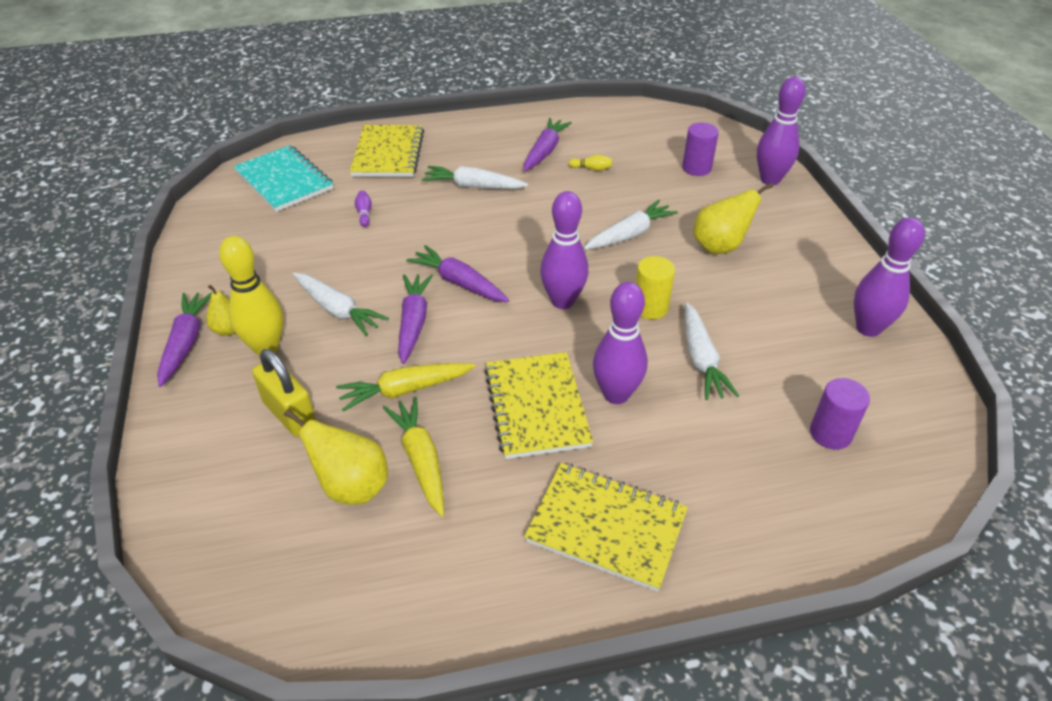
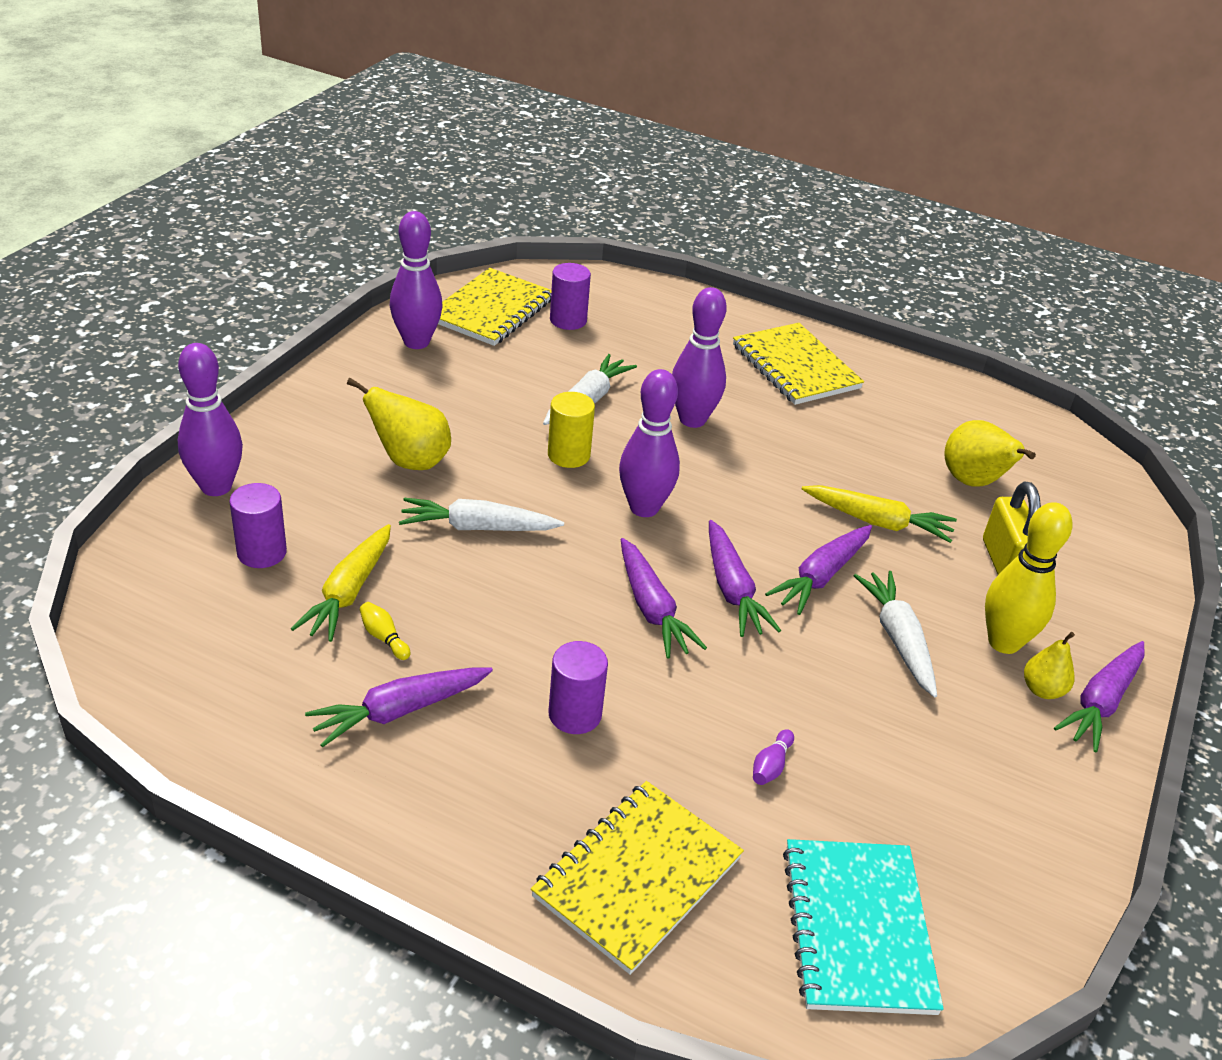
camera: 145 degrees left, 5 degrees down
yellow carrot [383,397,444,517] -> yellow carrot moved to [291,524,391,642]
white carrot [422,166,528,189] -> purple cylinder [548,641,608,734]
yellow notebook [484,352,593,459] -> yellow notebook moved to [438,268,551,346]
none -> purple carrot [621,538,707,659]

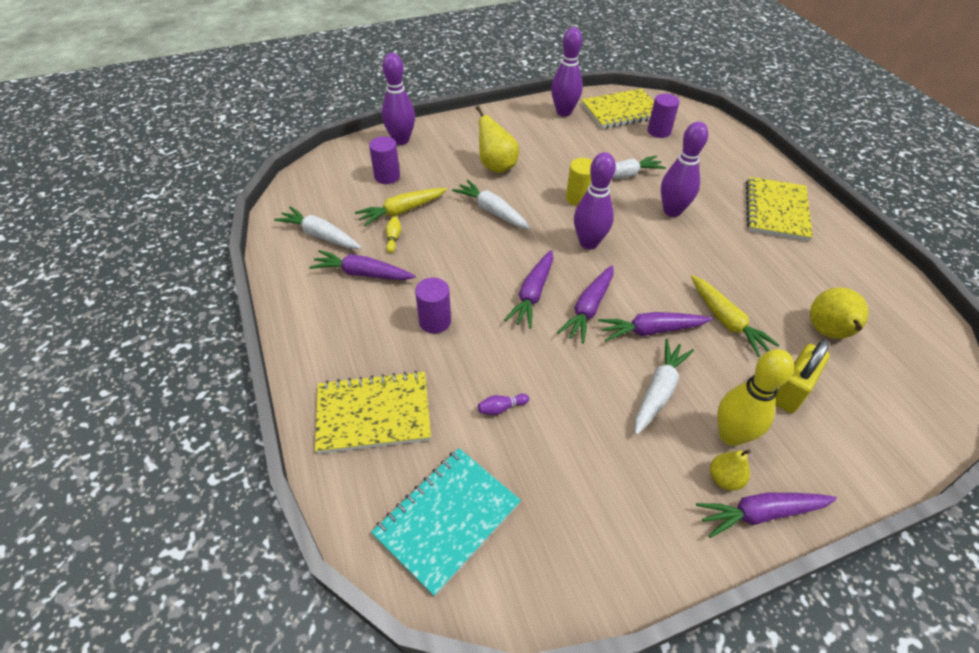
camera: 45 degrees right, 10 degrees up
none -> white carrot [274,206,361,249]

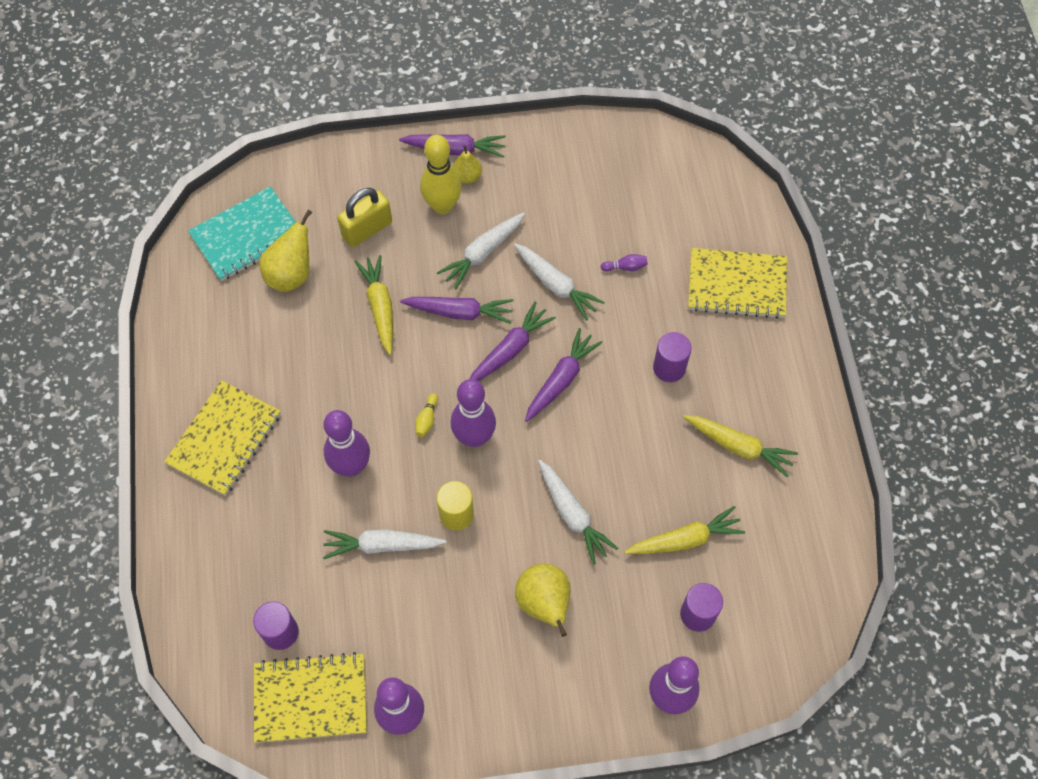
camera: 165 degrees left, 15 degrees up
white carrot [274,206,361,249] -> white carrot moved to [514,243,605,321]
purple carrot [309,250,416,280] -> yellow carrot [683,415,798,478]
turquoise notebook [371,448,521,597] -> turquoise notebook moved to [188,186,296,281]
yellow bowling pin [386,217,401,253] -> yellow bowling pin moved to [415,393,438,437]

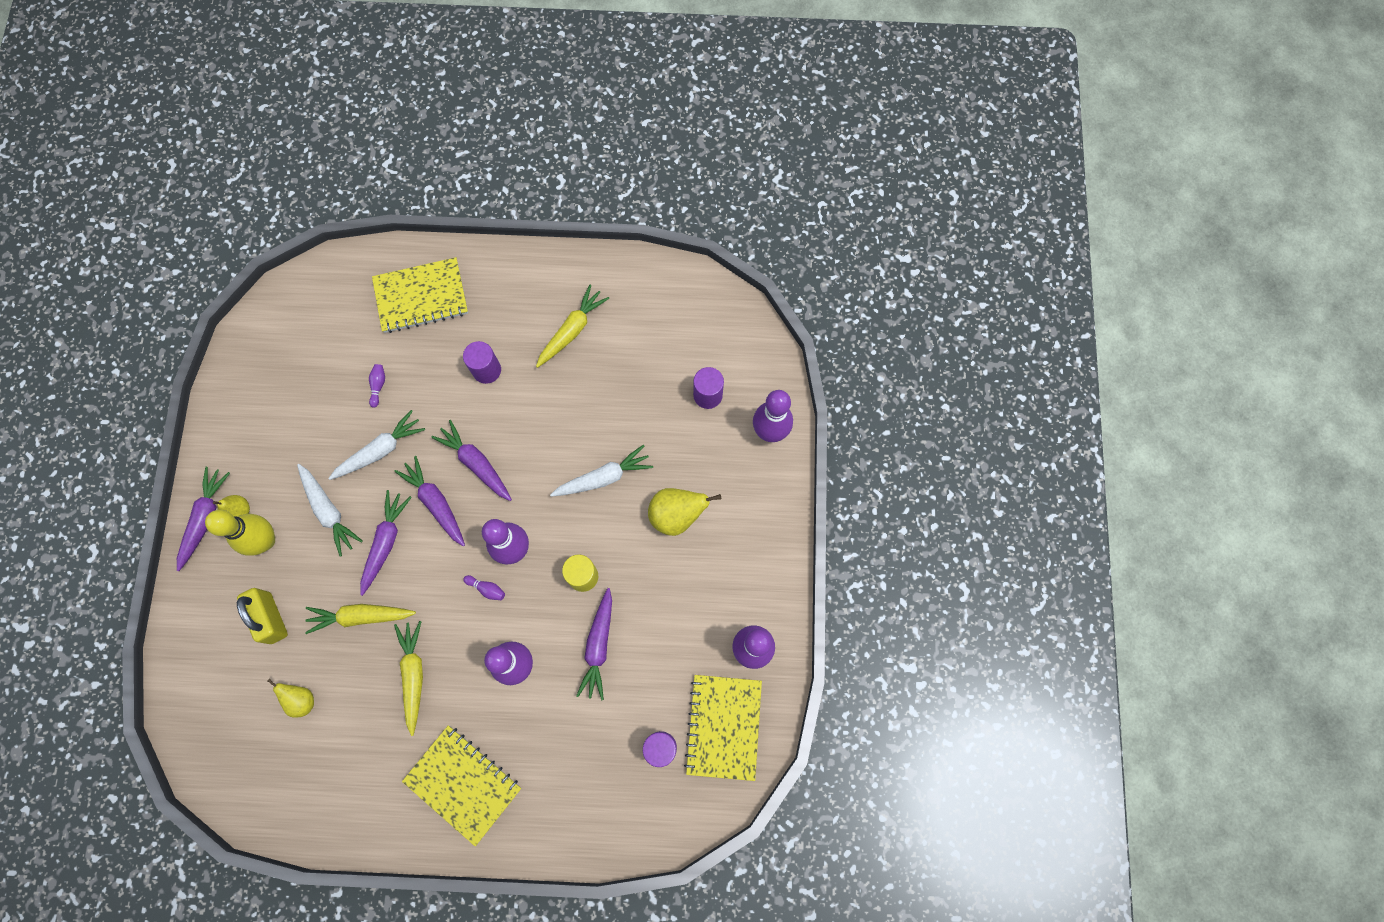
camera: 80 degrees left, 10 degrees up
turquoise notebook [188,186,296,281] -> none
yellow pear [259,210,312,292] -> yellow pear [267,679,314,717], size x0.61
white carrot [323,530,447,559] -> purple carrot [576,588,612,700]
yellow bowling pin [415,393,438,437] -> purple bowling pin [463,575,505,600]
yellow carrot [624,506,745,554] -> yellow carrot moved to [394,621,423,736]
yellow notebook [688,248,787,319] -> yellow notebook turned 60 degrees clockwise [372,257,468,333]

